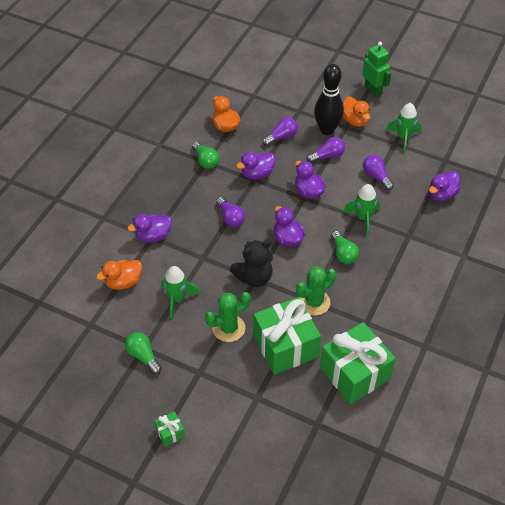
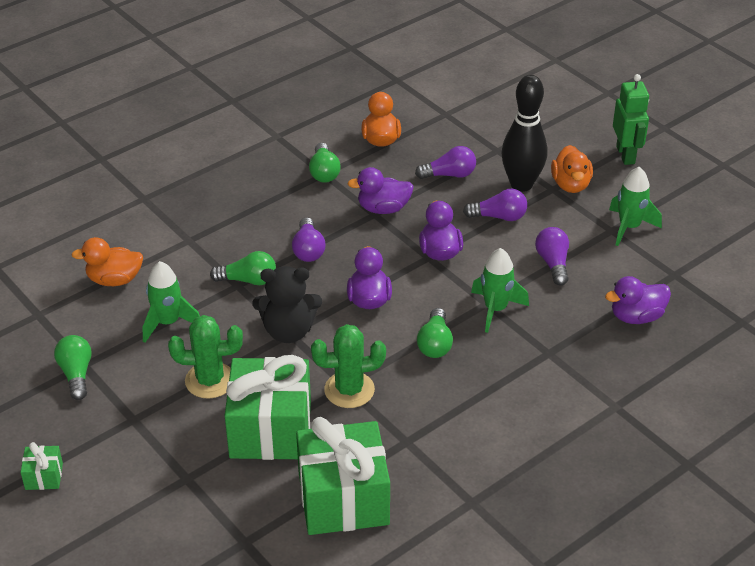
camera: 25 degrees right, 10 degrees down
purple duck [127,214,172,243] -> none
none -> green light bulb [210,251,276,285]

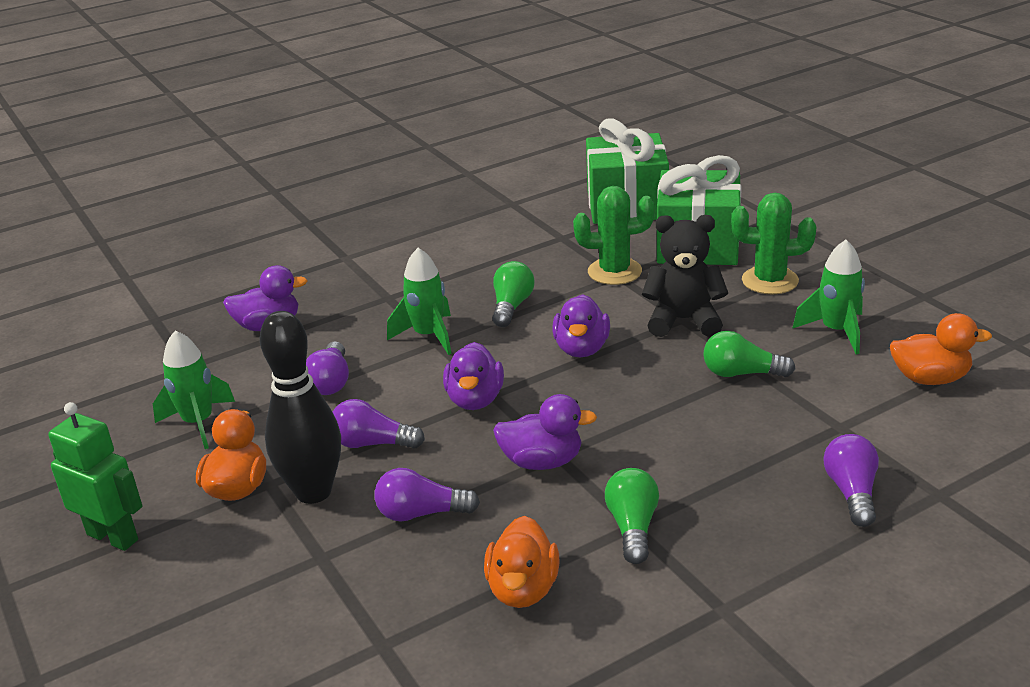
camera: 170 degrees left, 10 degrees down
green gift [21,442,63,490] -> none
green light bulb [54,335,92,400] -> none
purple light bulb [292,217,325,262] -> purple light bulb moved to [824,434,879,527]
green robot [613,74,649,165] -> green robot turned 120 degrees clockwise [48,402,142,551]

